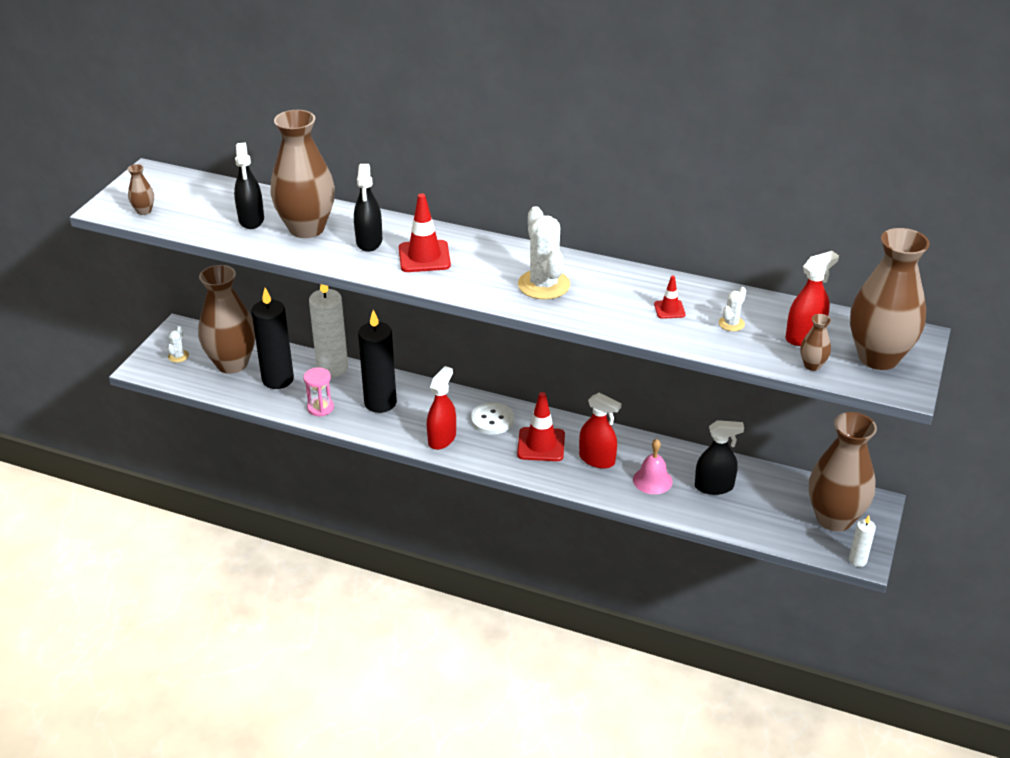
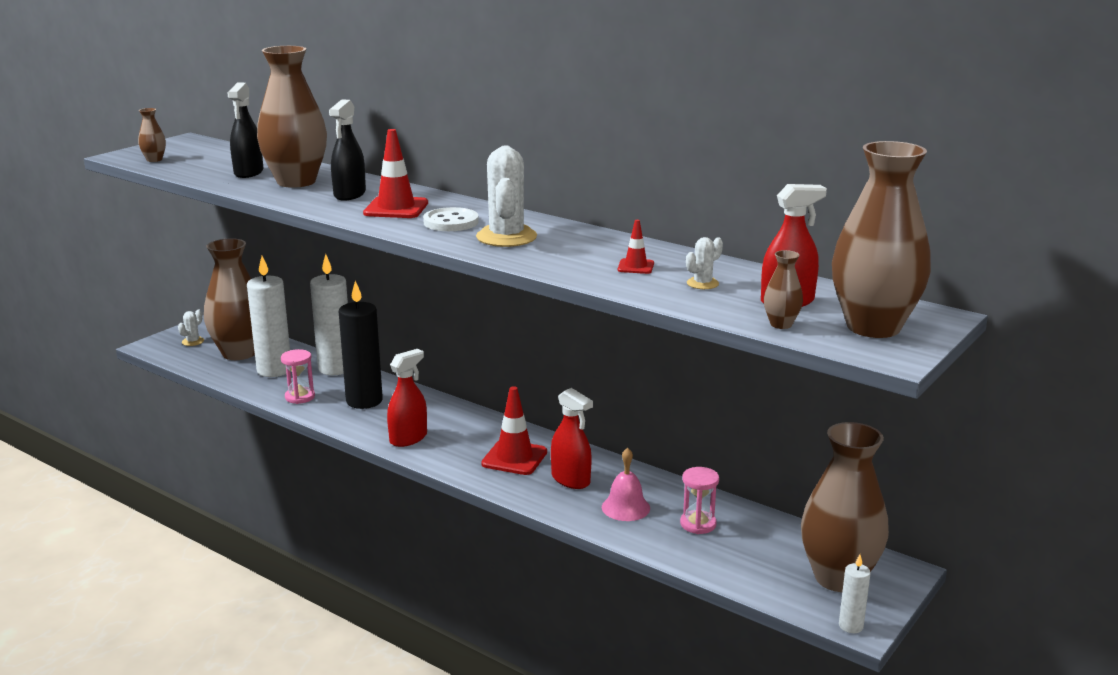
camera: 15 degrees right, 15 degrees down
black candle [252,288,294,389] -> white candle [247,256,290,377]
white button [471,402,514,435] -> white button moved to [423,207,479,231]
black spray bottle [695,420,744,495] -> pink hourglass [680,467,719,534]

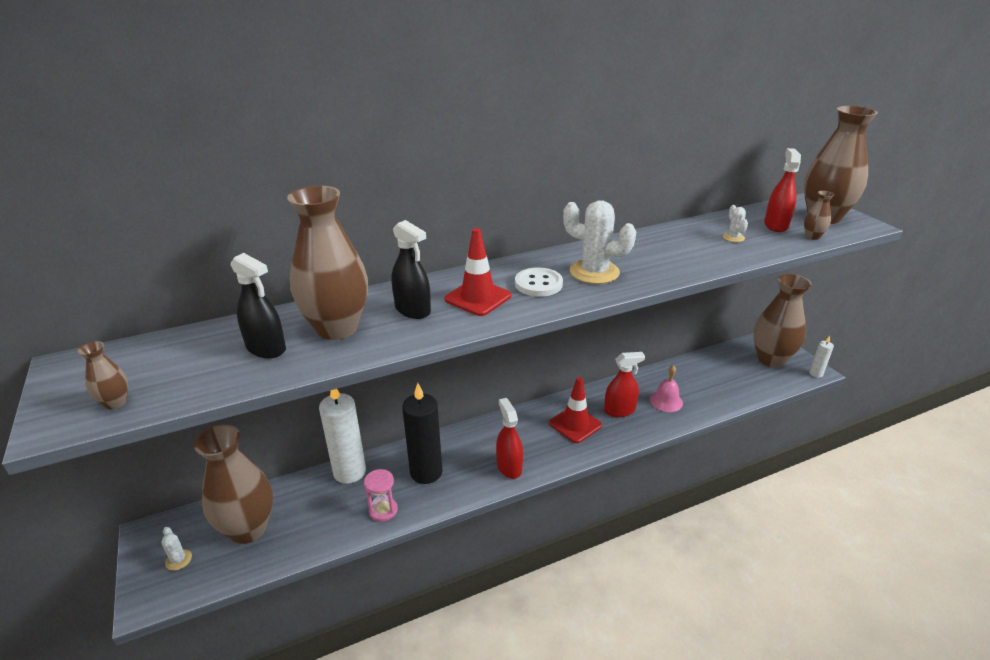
camera: 60 degrees left, 10 degrees up
white candle [247,256,290,377] -> none
red traffic cone [618,220,654,274] -> none
pink hourglass [680,467,719,534] -> none

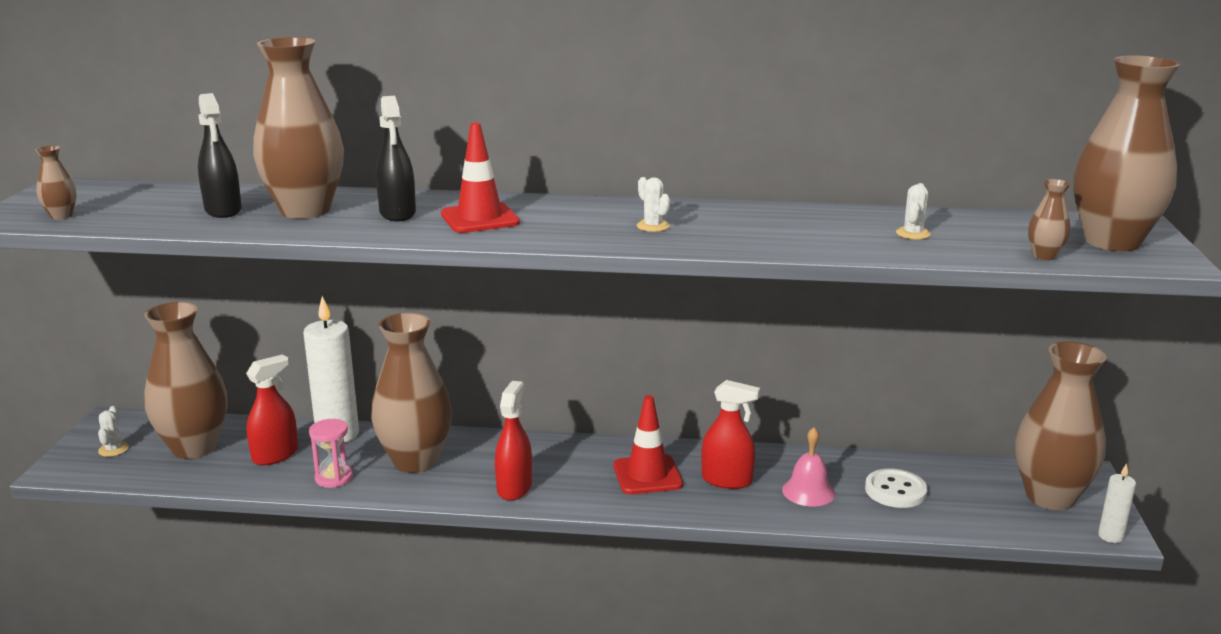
camera: 30 degrees right, 10 degrees down
black candle [402,383,442,484] -> brown vase [371,313,452,473]
white button [515,267,563,297] -> white button moved to [865,469,927,508]
white cactus [563,200,636,284] -> white cactus [637,177,670,232], size x0.48
red spray bottle [764,148,801,232] -> red spray bottle moved to [246,355,298,465]

